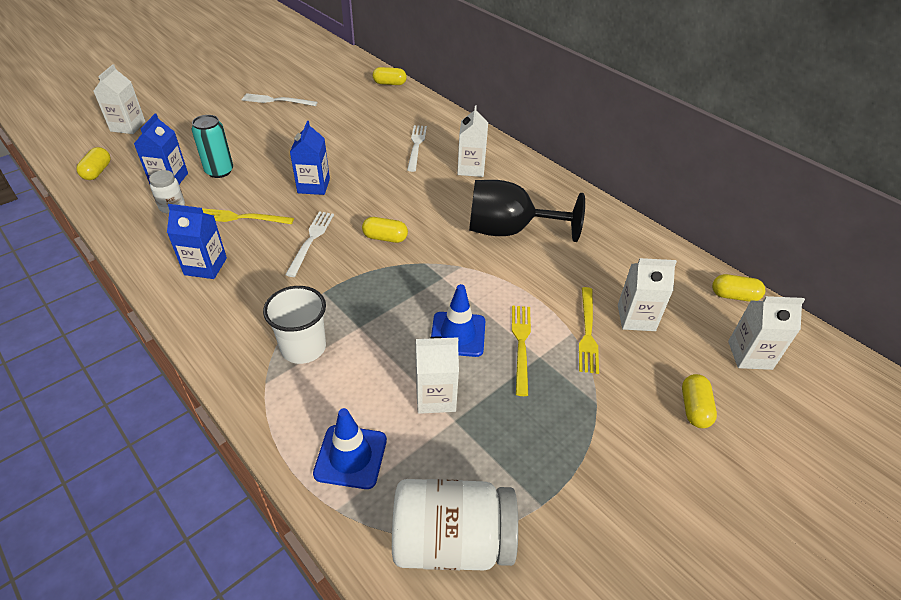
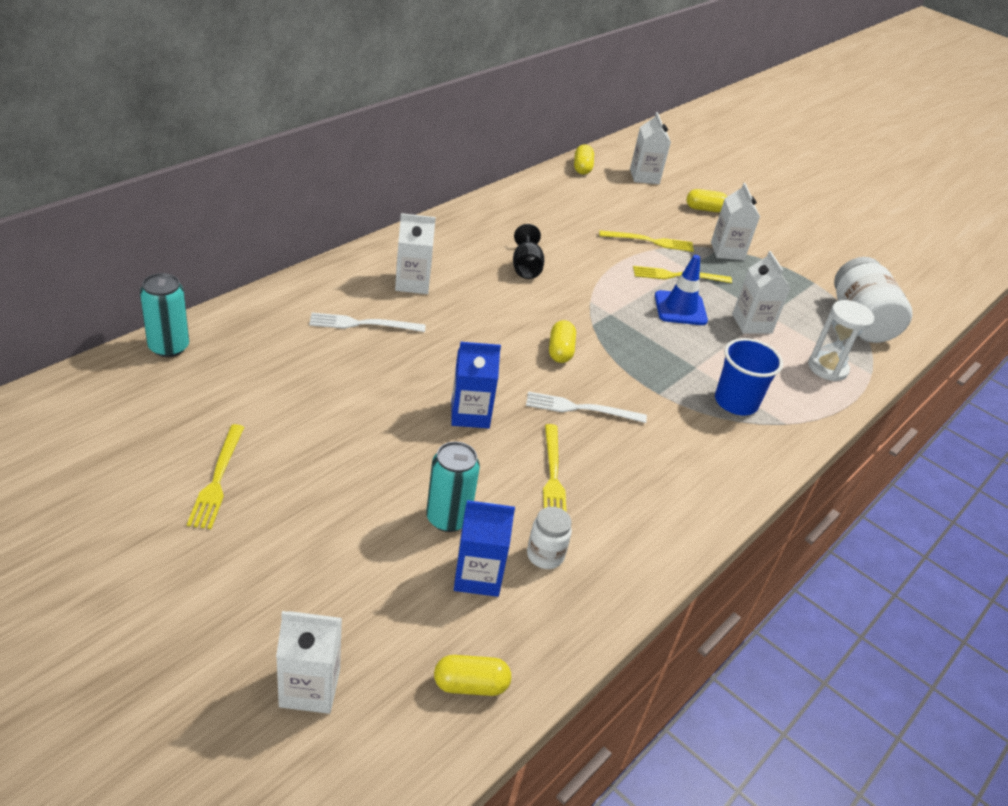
camera: 100 degrees left, 5 degrees down
blue carton [167,204,227,279] -> none
white fork [241,93,317,106] -> yellow fork [187,424,244,529]
white cup [263,286,326,364] -> blue cup [715,338,783,415]
blue traffic cone [313,408,387,489] -> white hourglass [808,300,874,381]
yellow capsule [373,67,407,85] -> turquoise can [140,273,189,357]
black goblet [469,180,585,242] -> black goblet [513,224,544,279], size x0.53
white carton [618,258,677,331] -> white carton moved to [711,183,760,260]

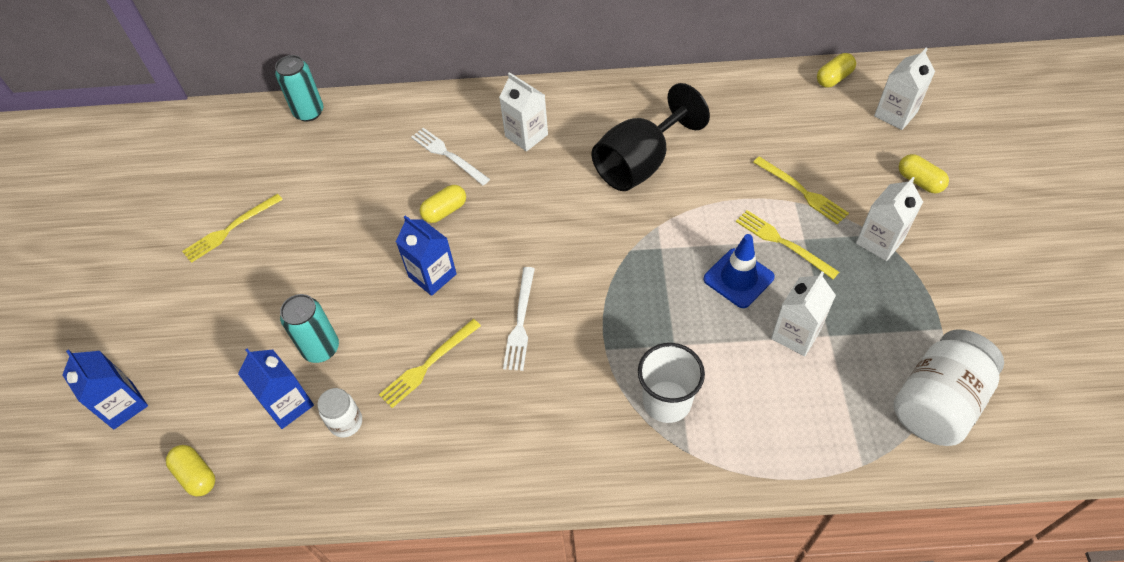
camera: 55 degrees right, 15 degrees up
white carton [276,611,342,714] -> blue carton [62,350,148,429]
black goblet [513,224,544,279] -> black goblet [592,83,710,191], size x1.87
white fork [526,391,647,423] -> white fork turned 135 degrees counterclockwise [503,267,535,371]
yellow capsule [549,320,576,363] -> yellow capsule moved to [420,185,466,223]
blue cup [715,338,783,415] -> white cup [638,343,705,423]
white hourglass [808,300,874,381] -> none

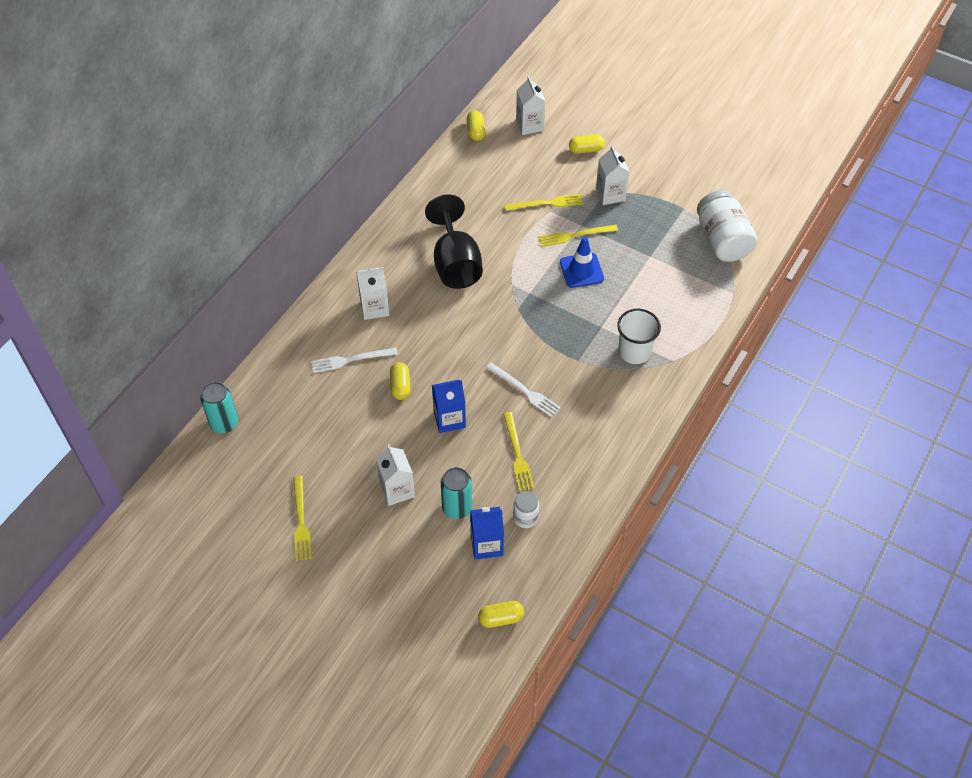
camera: 60 degrees left, 0 degrees up
blue carton [62,350,148,429] -> none
white carton [771,272,836,356] -> white carton moved to [376,444,415,506]

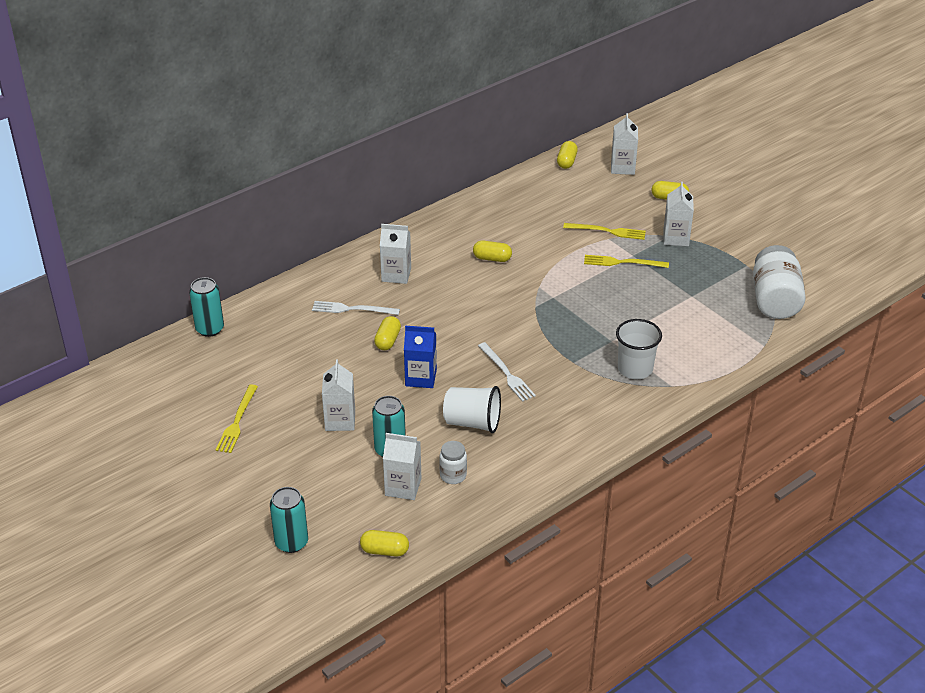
camera: 20 degrees right, 15 degrees down
black goblet [425,194,483,289] -> yellow capsule [473,241,512,262]
blue carton [470,507,504,560] -> white carton [383,433,421,500]
yellow fork [503,412,534,491] -> white cup [443,386,501,433]
blue traffic cone [560,237,604,288] -> none
none -> turquoise can [270,487,308,553]

